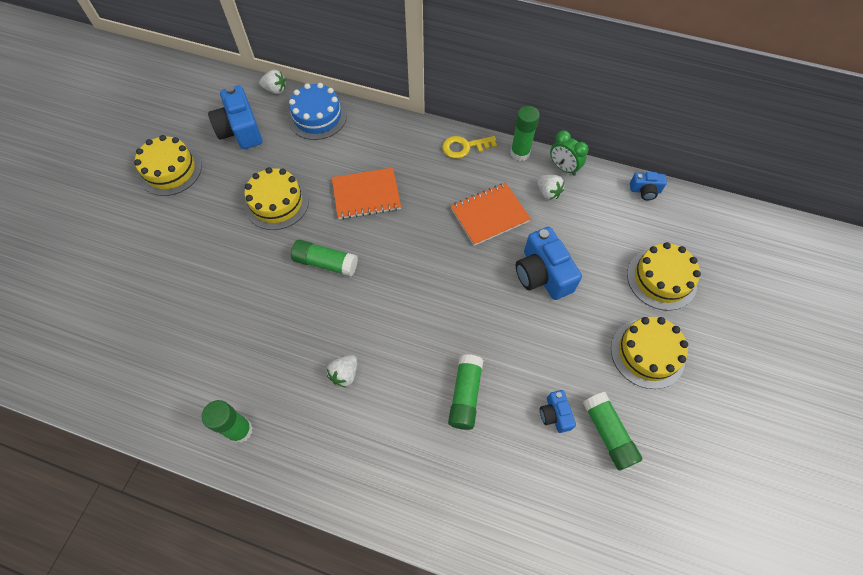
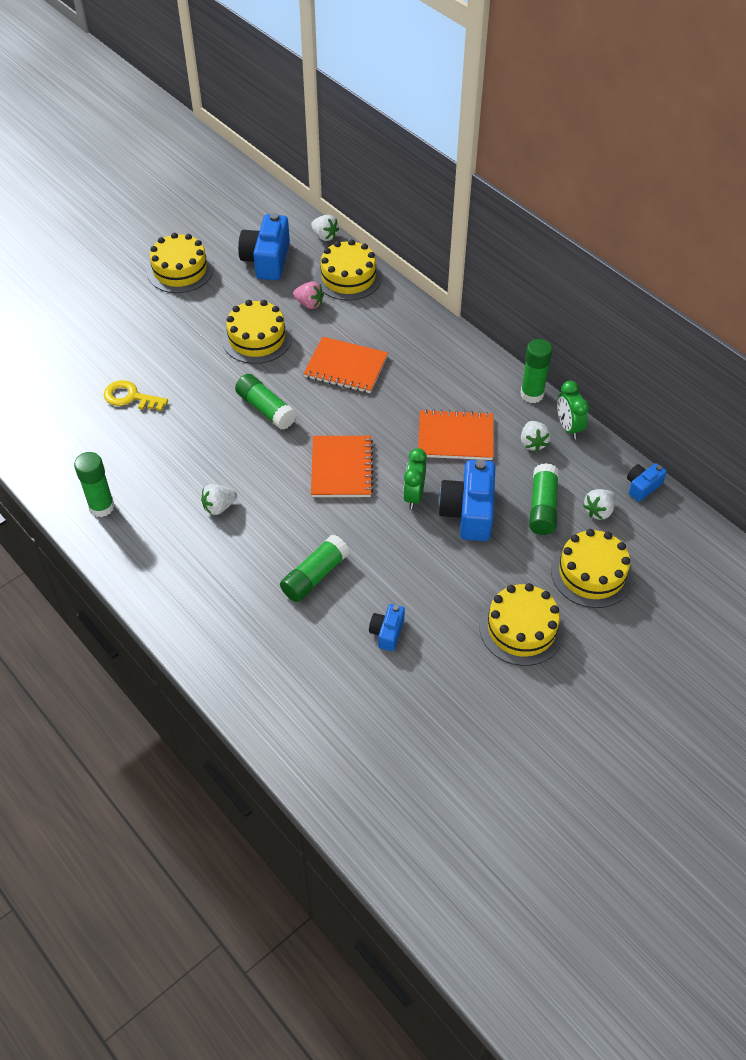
camera: 30 degrees right, 10 degrees down
blue cake [288,83,347,140] -> yellow cake [315,239,382,300]
yellow key [442,136,497,159] -> yellow key moved to [104,380,168,411]
green glue stick [583,392,643,470] -> green glue stick moved to [529,463,559,535]
blue camera [630,172,667,200] -> blue camera turned 105 degrees clockwise [627,463,667,502]
none -> pink strawberry [293,281,324,309]
none -> orange notebook [311,436,373,497]
none -> green clock [403,448,427,509]
none -> white strawberry [583,489,616,520]

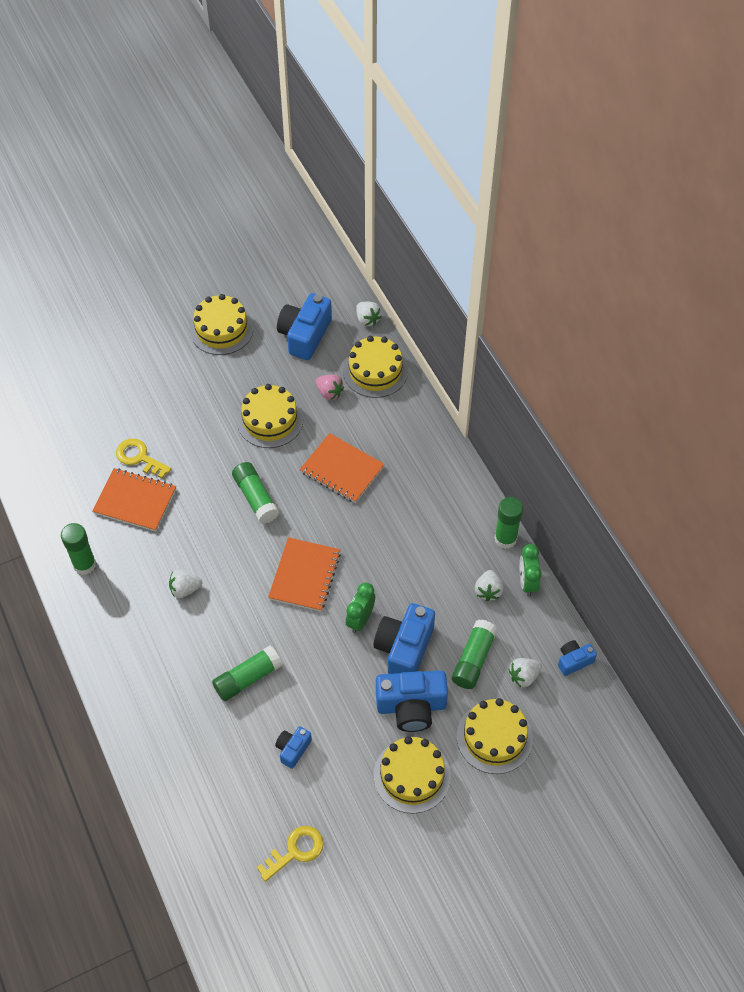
camera: 15 degrees right, 5 degrees up
orange notebook [418,409,493,460] -> orange notebook moved to [92,468,176,531]
none -> yellow key [257,826,324,882]
none -> blue camera [376,670,448,732]

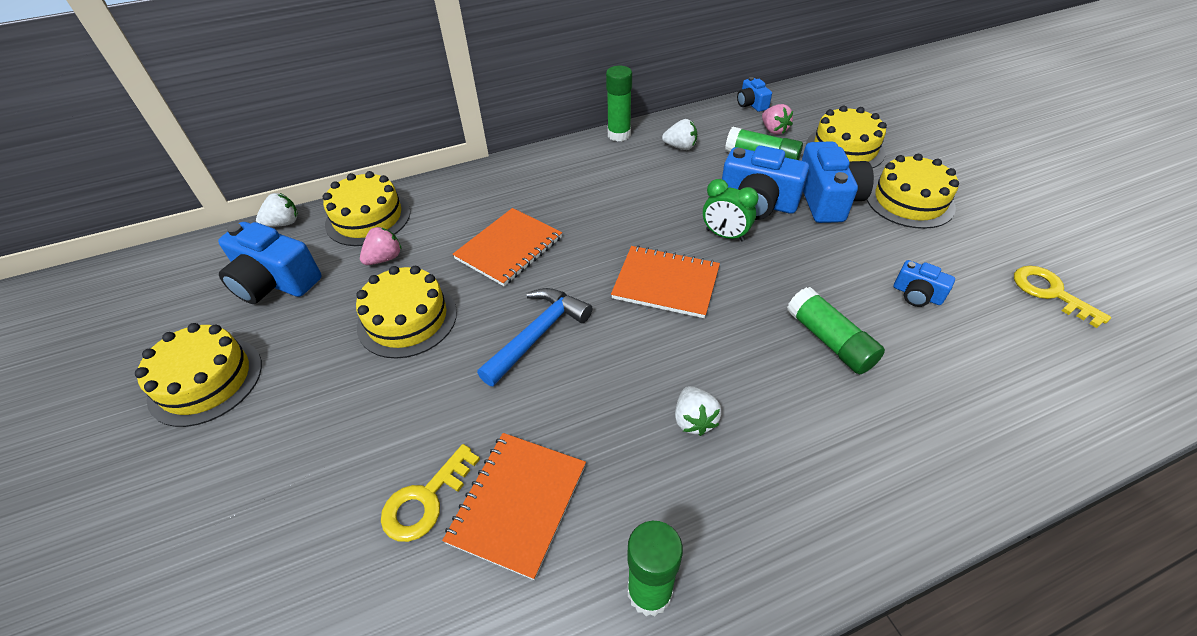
camera: 85 degrees left, 10 degrees down
green glue stick [232,462,279,524] -> blue hammer [477,288,592,386]
white strawberry [509,658,542,687] -> pink strawberry [762,104,793,135]
green clock [520,544,542,597] -> none

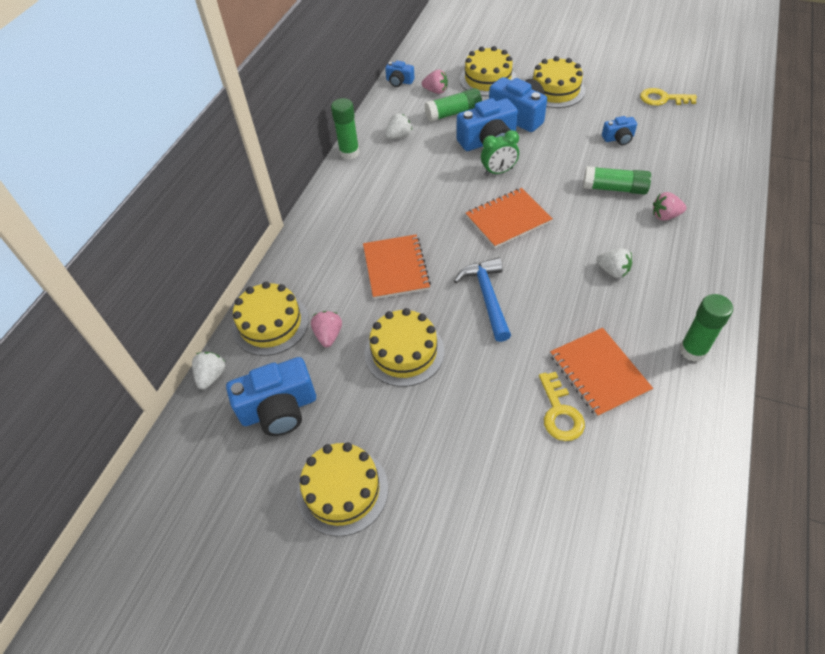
camera: 45 degrees left, 5 degrees up
none -> pink strawberry [653,192,687,221]

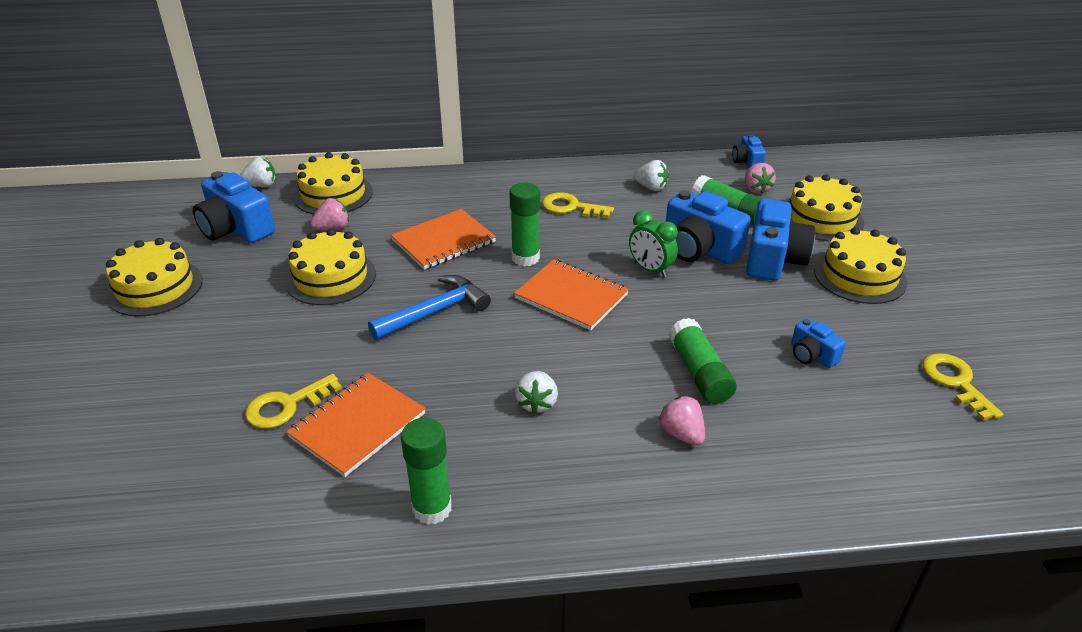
camera: 60 degrees right, 15 degrees down
green glue stick [331,98,360,160] -> green glue stick moved to [509,183,540,266]
none -> yellow key [542,192,614,218]

